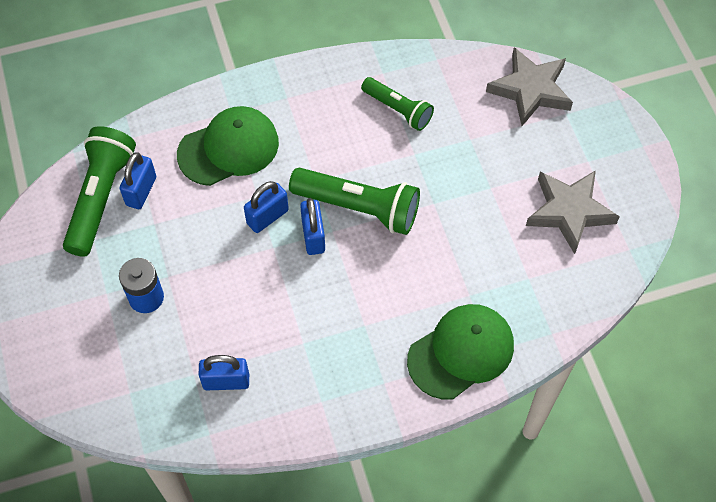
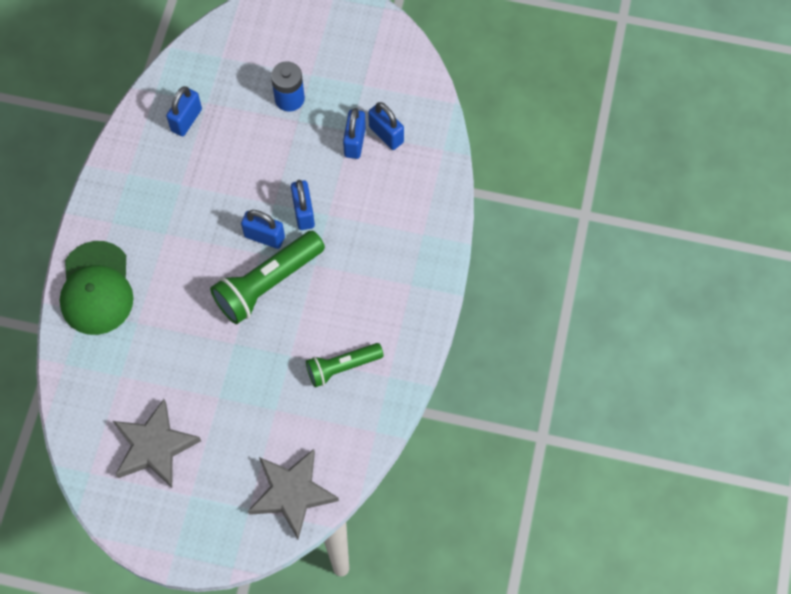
camera: 120 degrees right, 5 degrees up
green flashlight [63,126,136,257] -> none
green cap [177,106,279,186] -> none
none -> blue padlock [343,108,366,159]

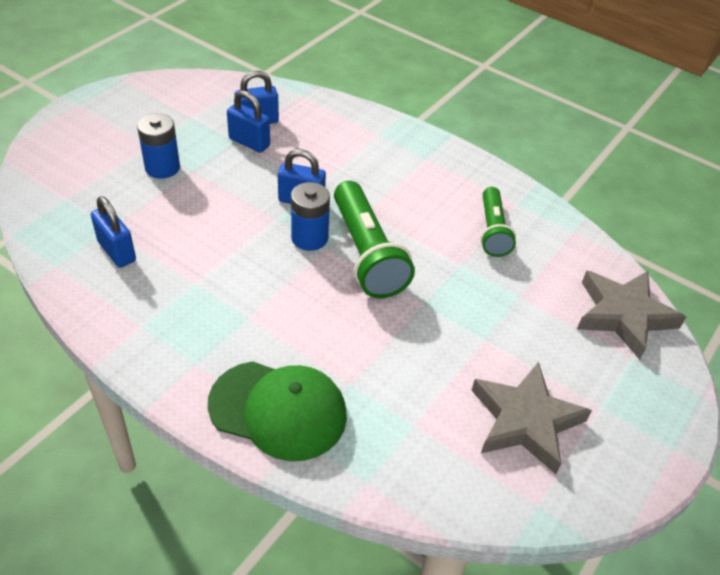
camera: 70 degrees left, 20 degrees down
blue padlock [241,210,285,249] -> blue battery [291,182,330,251]

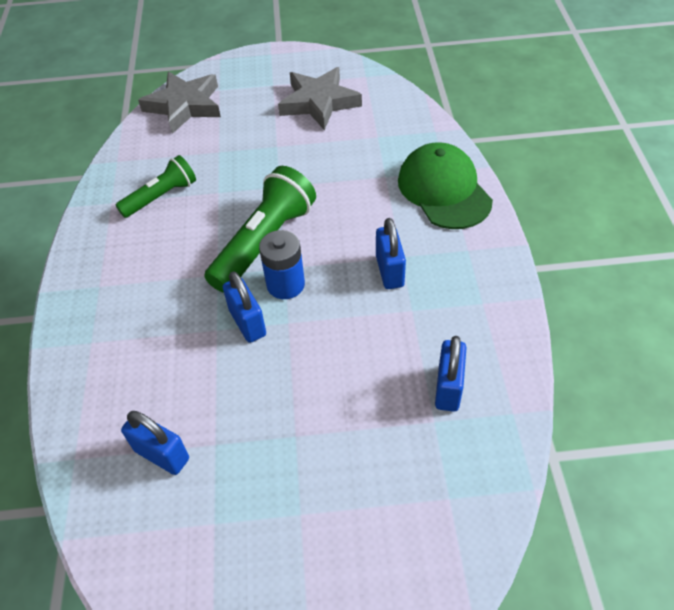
camera: 125 degrees left, 5 degrees up
blue battery [137,113,180,179] -> none
blue padlock [227,90,270,153] -> blue padlock moved to [376,218,406,289]

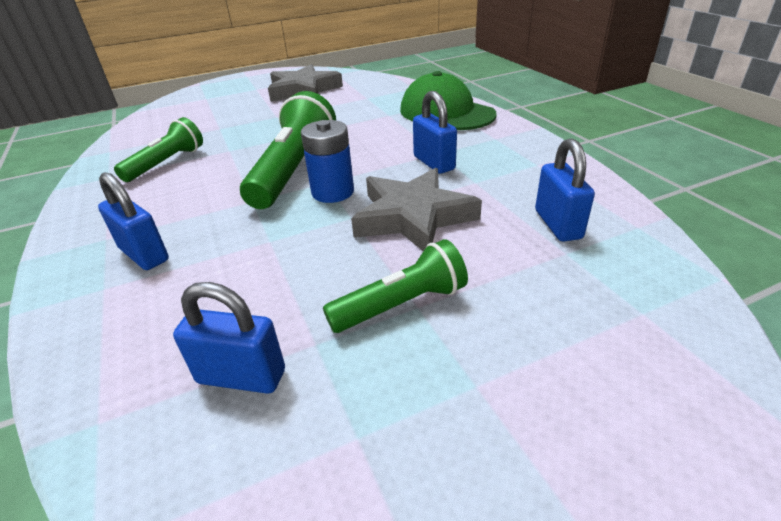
camera: 20 degrees left, 15 degrees down
grey star [138,71,221,134] -> grey star moved to [351,168,482,251]
blue padlock [223,271,266,343] -> blue padlock moved to [98,172,169,270]
none -> green flashlight [323,239,468,333]

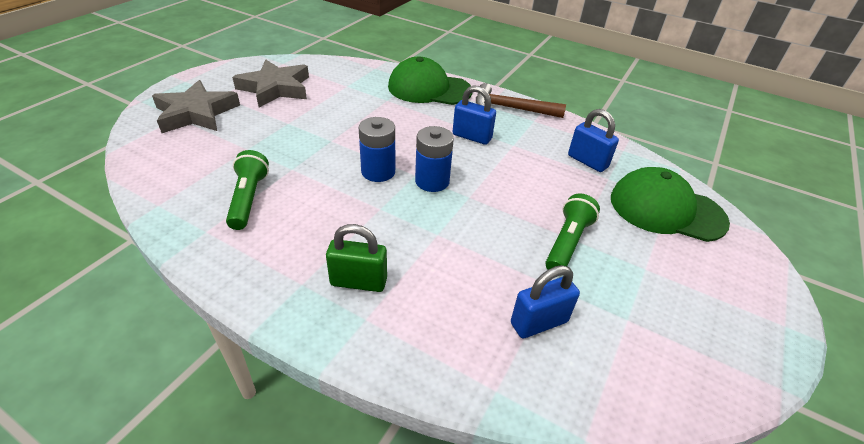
camera: 40 degrees left, 5 degrees up
blue padlock [98,172,169,270] -> green padlock [326,224,387,292]
green flashlight [240,91,336,209] -> blue battery [359,117,395,182]
grey star [351,168,482,251] -> grey star moved to [152,80,240,133]
none -> brown hammer [476,83,566,118]
none -> green cap [611,167,730,242]

